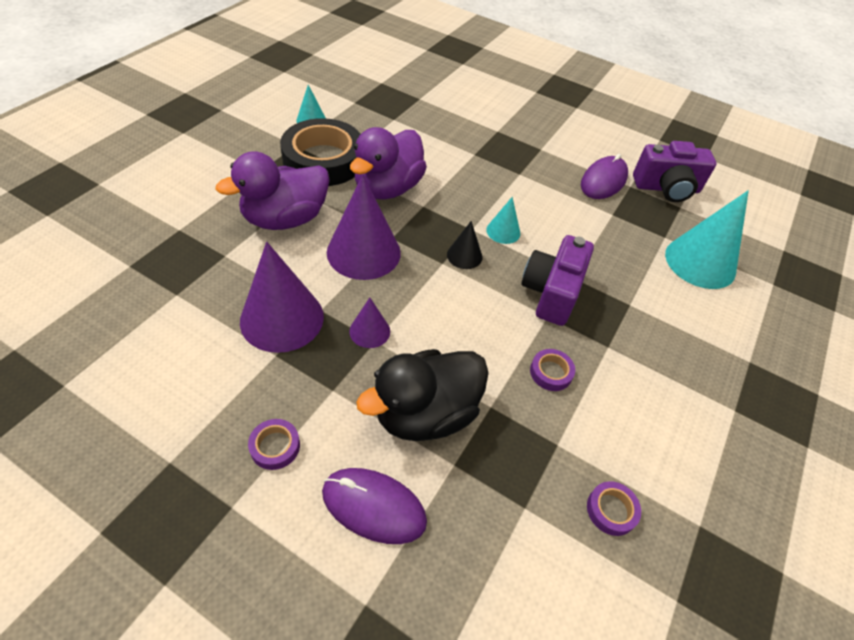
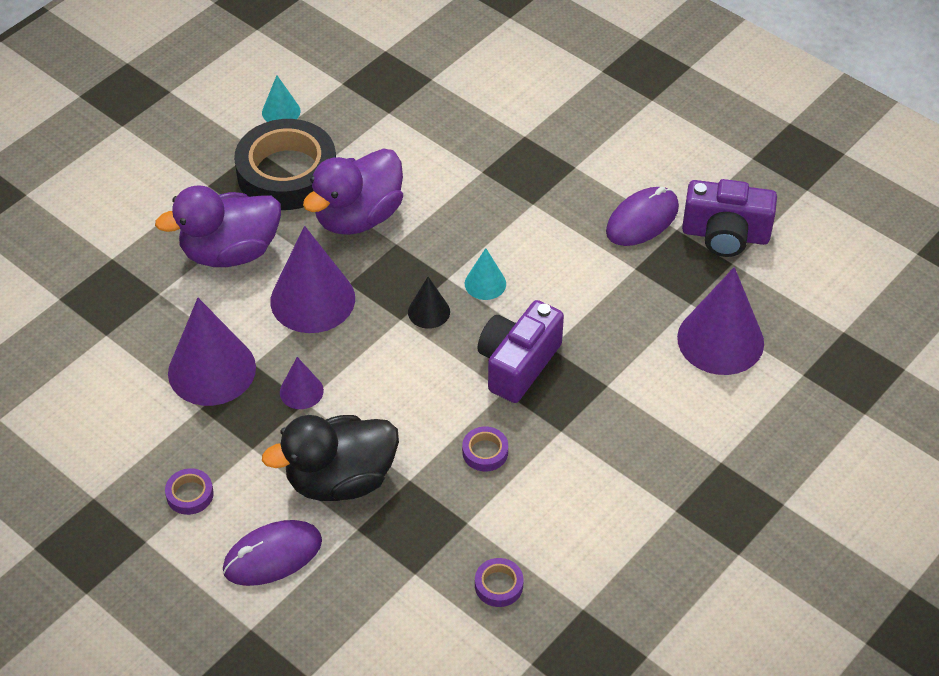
camera: 15 degrees right, 0 degrees up
purple mouse [322,468,427,544] -> purple mouse turned 60 degrees counterclockwise [223,520,322,586]
turquoise cone [665,190,749,289] -> purple cone [677,267,764,375]

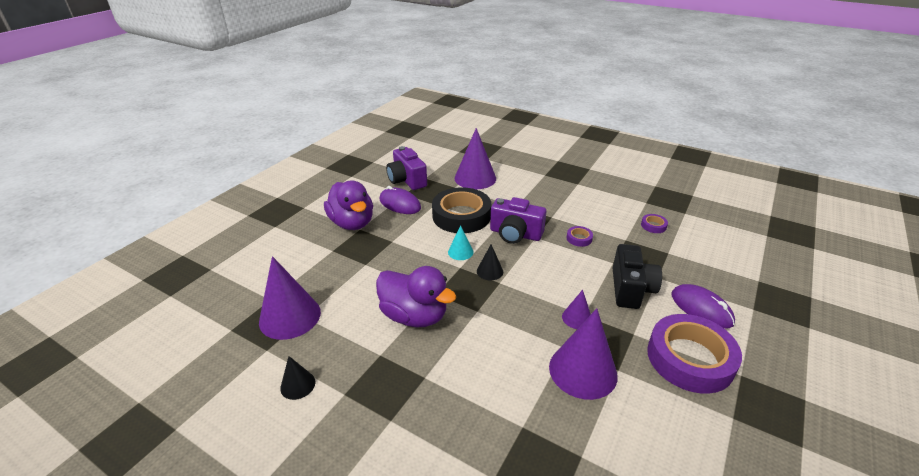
camera: 100 degrees left, 15 degrees down
purple duck [155,185,281,267] -> purple duck moved to [324,181,373,230]
purple tape [165,468,214,515] -> purple tape [647,314,742,394], size x2.47
black tape [234,119,336,210] -> black tape moved to [432,188,491,233]
turquoise cone [262,75,300,122] -> black cone [280,356,315,400]
black duck [262,415,399,501] -> black camera [613,244,662,309]
purple cone [270,226,355,333] -> purple cone moved to [259,256,321,340]
purple camera [682,179,777,257] -> purple camera turned 150 degrees clockwise [386,146,427,190]

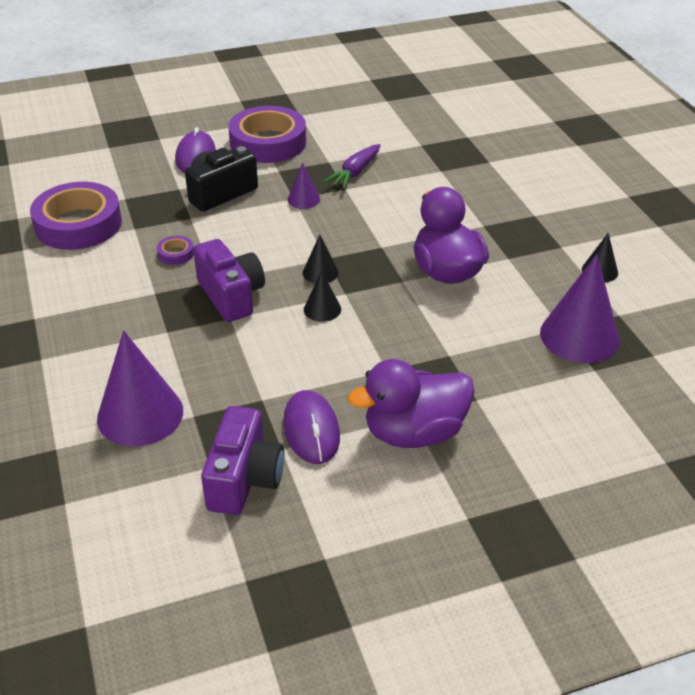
camera: 140 degrees left, 5 degrees up
purple duck [324,181,373,230] -> purple duck turned 120 degrees counterclockwise [348,359,475,448]
black tape [432,188,491,233] -> none
turquoise cone [448,225,473,260] -> black cone [304,270,341,322]
purple cone [549,308,618,400] -> purple carrot [324,144,381,189]
purple tape [641,214,668,233] -> purple tape [30,182,122,250], size x2.47

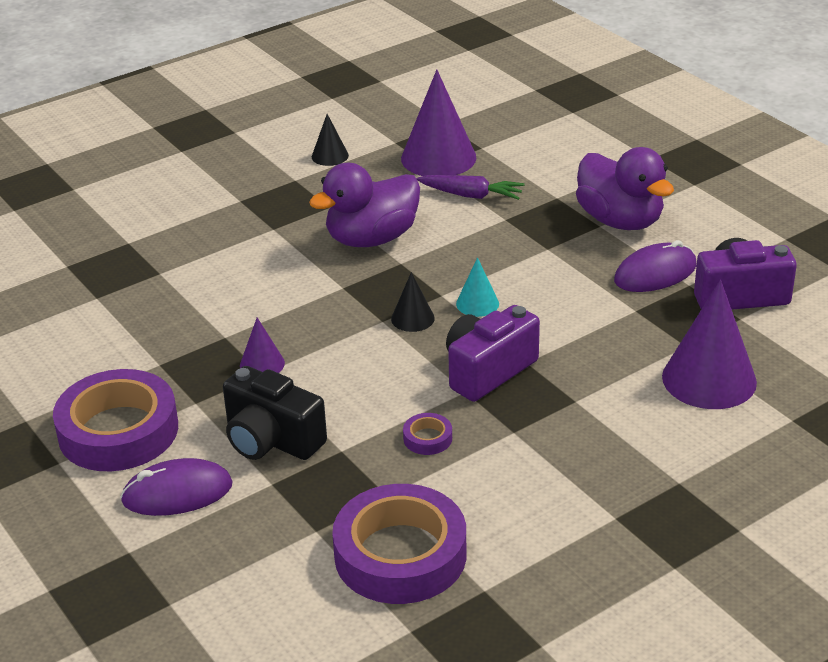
camera: 105 degrees left, 5 degrees down
black cone [304,270,341,322] -> turquoise cone [456,257,499,317]
purple carrot [324,144,381,189] -> purple carrot moved to [416,175,524,200]

